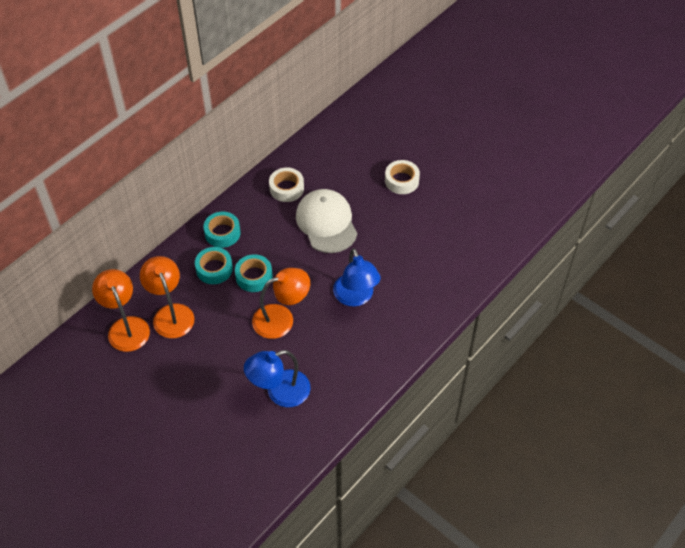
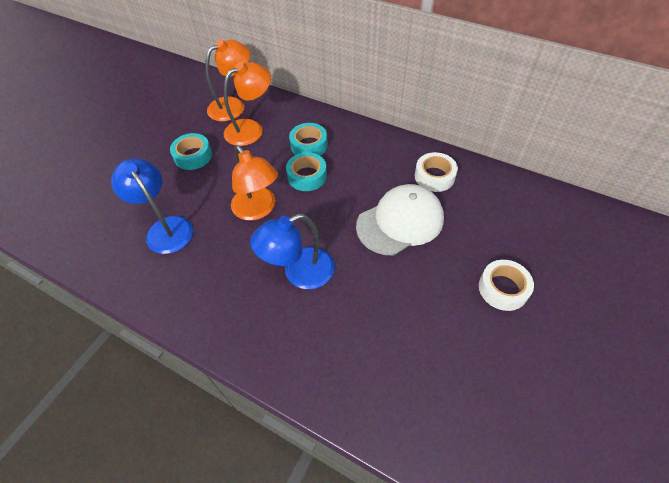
camera: 80 degrees right, 0 degrees up
turquoise tape [203,212,241,248] -> turquoise tape moved to [170,133,212,170]

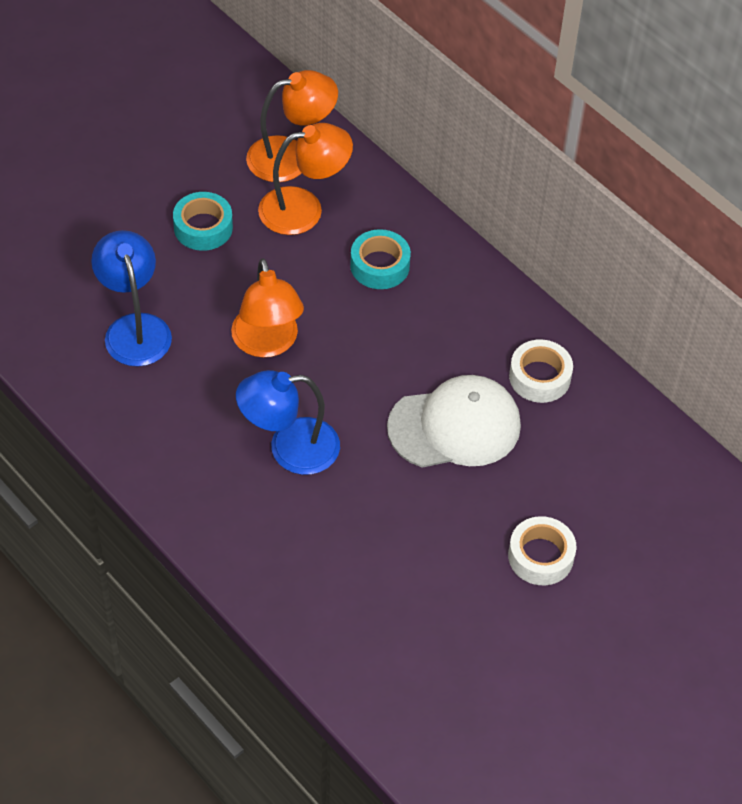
camera: 15 degrees right, 0 degrees up
turquoise tape [286,152,327,191] -> none

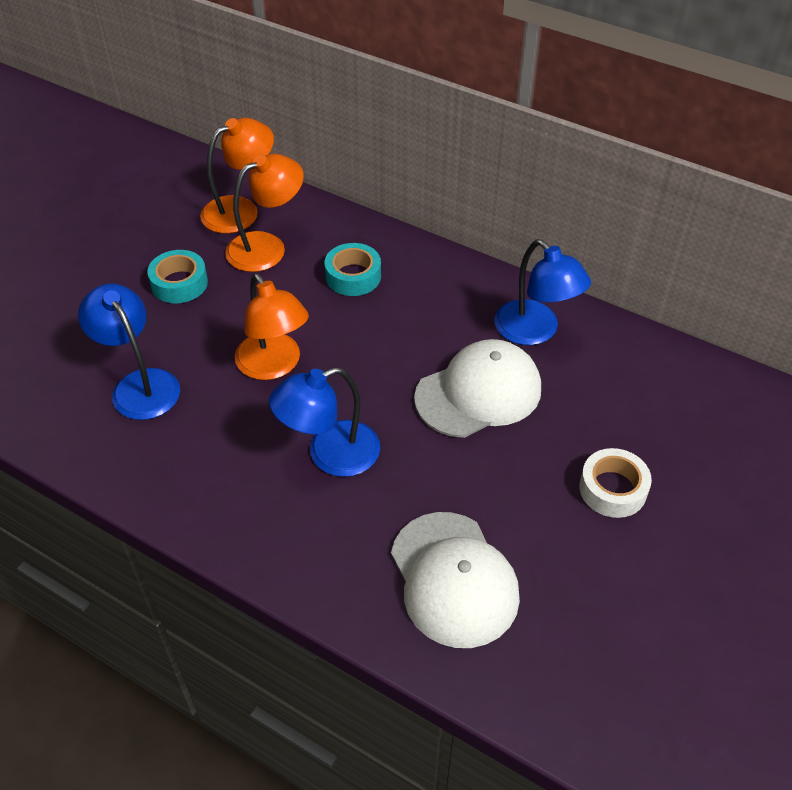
camera: 15 degrees left, 5 degrees down
white tape [509,340,573,403] -> blue lamp [495,239,591,345]
none -> white cap [391,512,520,648]

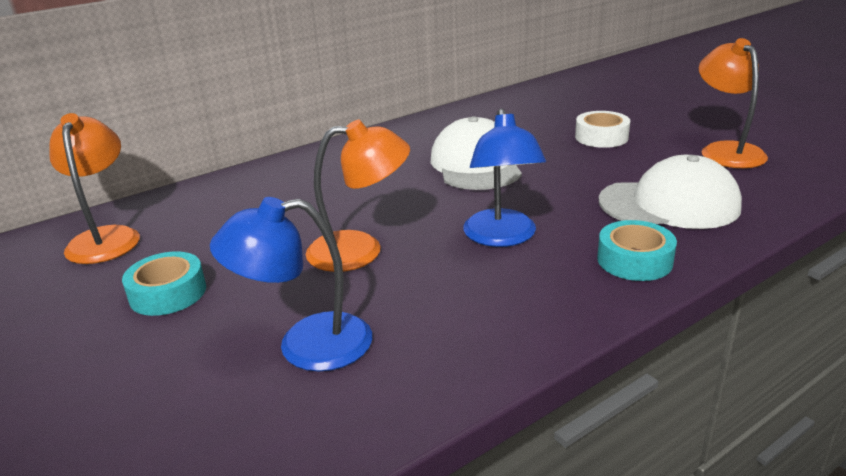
camera: 65 degrees left, 20 degrees down
orange lamp [225,154,304,272] -> orange lamp moved to [699,38,768,168]
turquoise tape [325,243,381,296] -> turquoise tape moved to [597,220,677,281]
blue lamp [495,239,591,345] -> none

